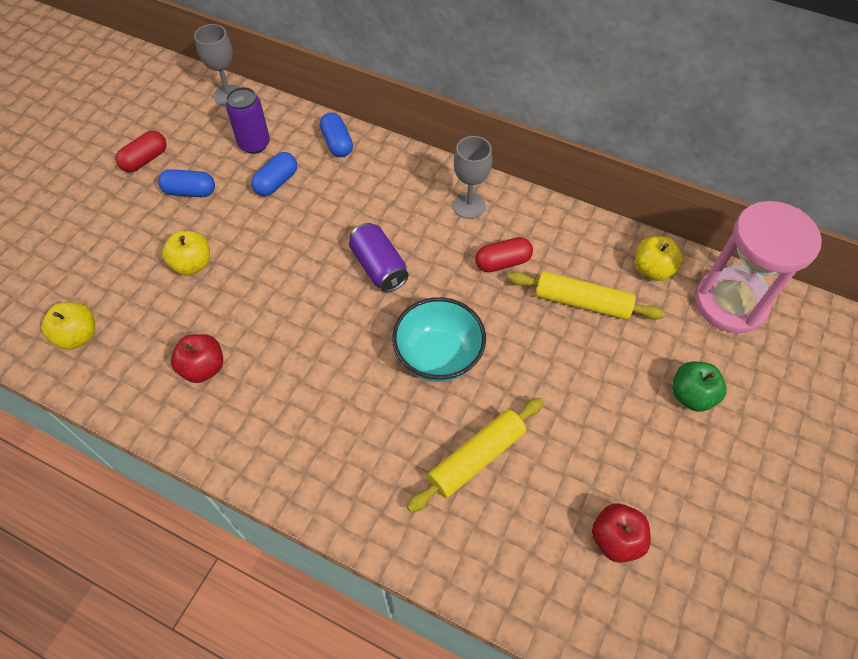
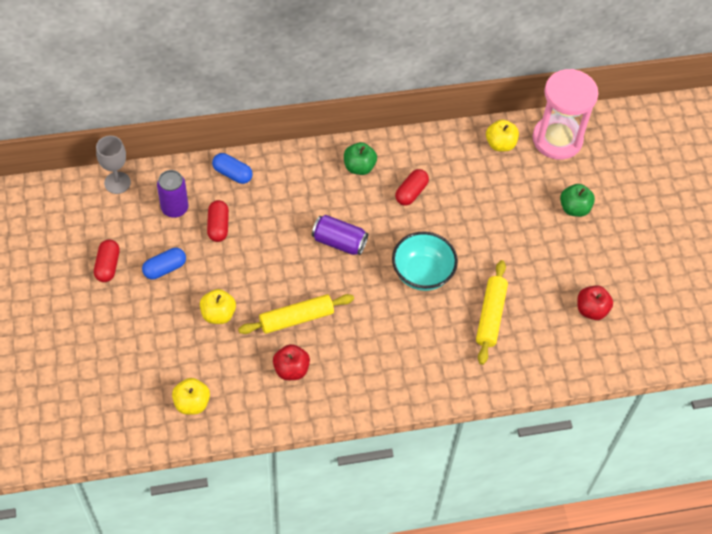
camera: 40 degrees left, 0 degrees up
blue capsule [251,152,297,196] -> red capsule [207,200,229,242]
grey goblet [453,136,492,219] -> green apple [344,142,377,175]
yellow rolling pin [508,271,665,320] -> yellow rolling pin moved to [238,294,354,334]

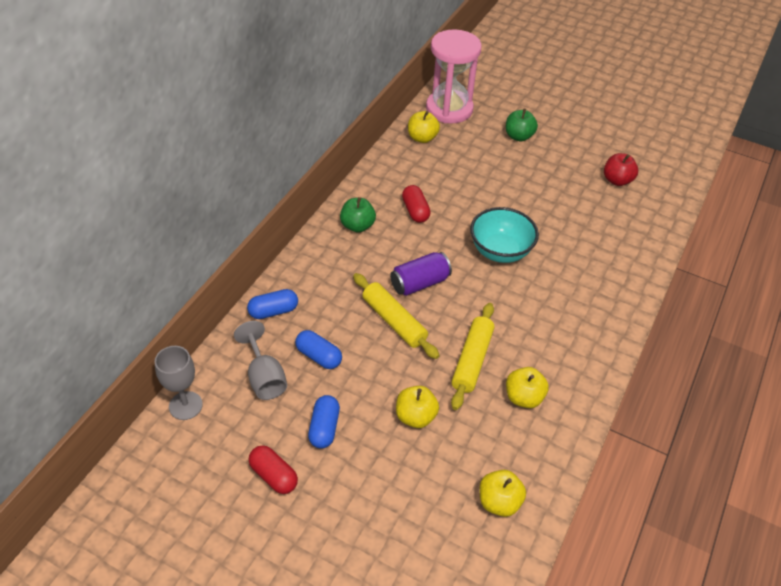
camera: 50 degrees left, 10 degrees down
purple can [157,170,189,218] -> grey goblet [234,321,287,400]
red capsule [207,200,229,242] -> blue capsule [295,330,342,369]
red apple [273,344,310,380] -> yellow apple [506,367,549,408]
yellow rolling pin [476,260,508,365] -> yellow rolling pin moved to [353,273,440,359]

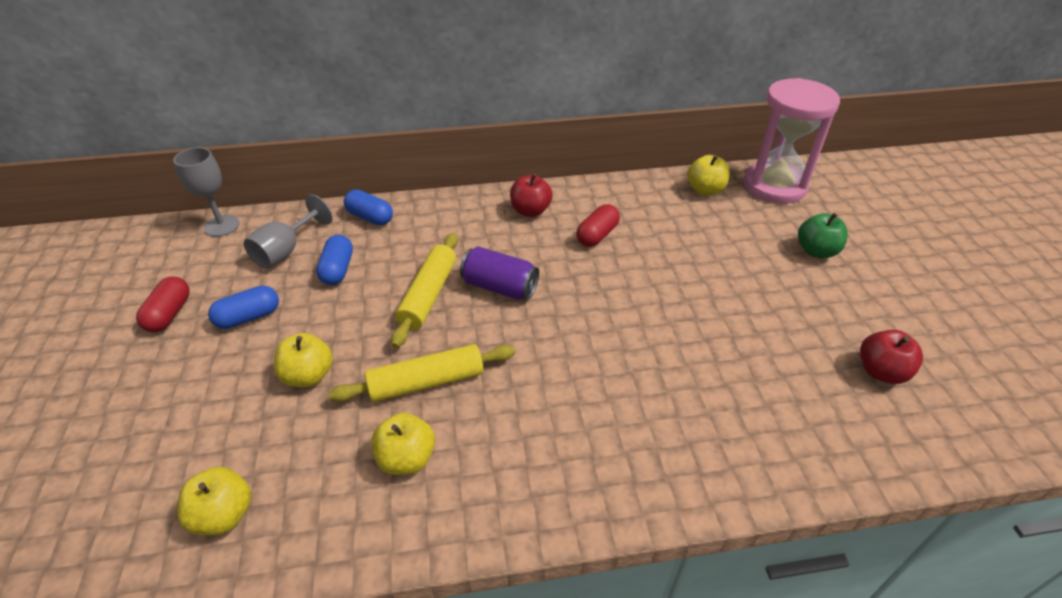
camera: 55 degrees right, 5 degrees down
green apple [340,197,376,233] -> red apple [510,174,553,217]
turquoise bowl [470,207,539,263] -> none

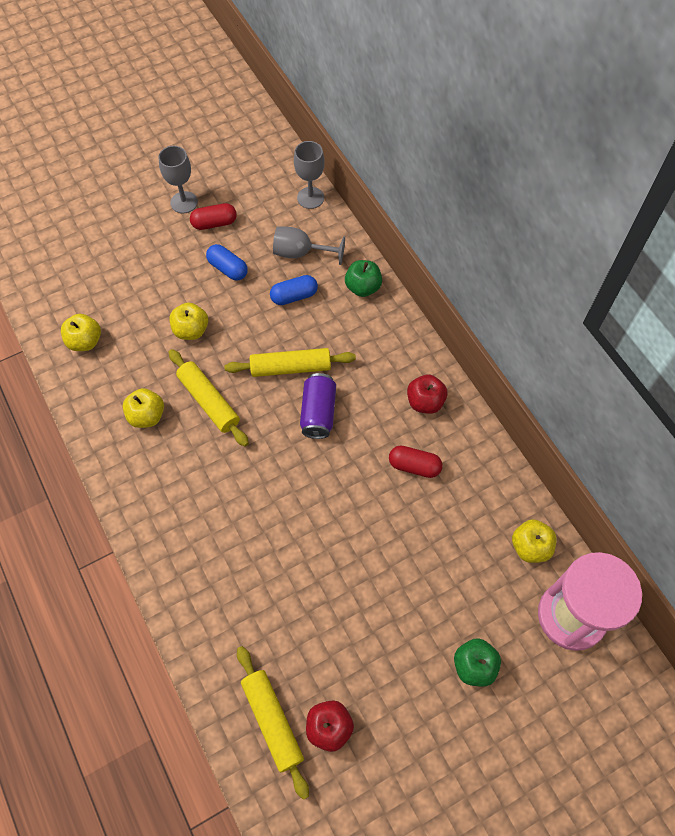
camera: 70 degrees right, 20 degrees up
blue capsule [344,190,393,225] -> green apple [345,260,382,297]
none -> grey goblet [158,146,198,214]
none -> yellow rolling pin [237,646,309,800]

